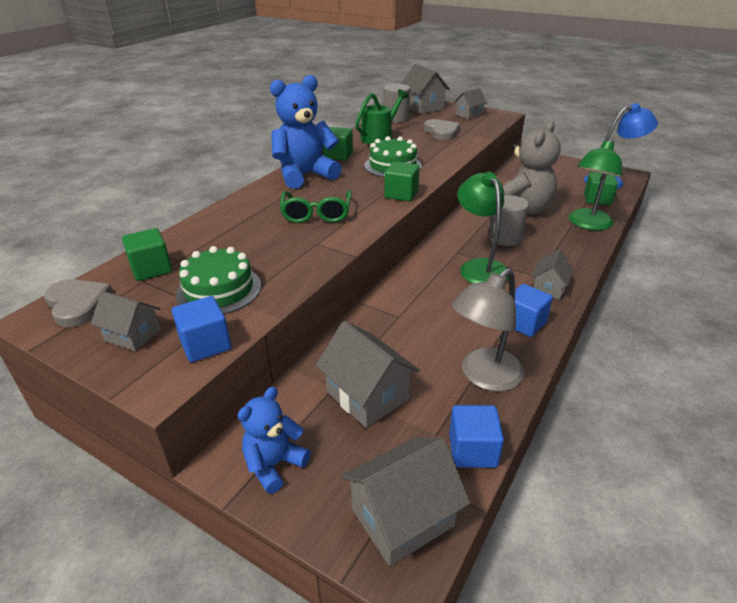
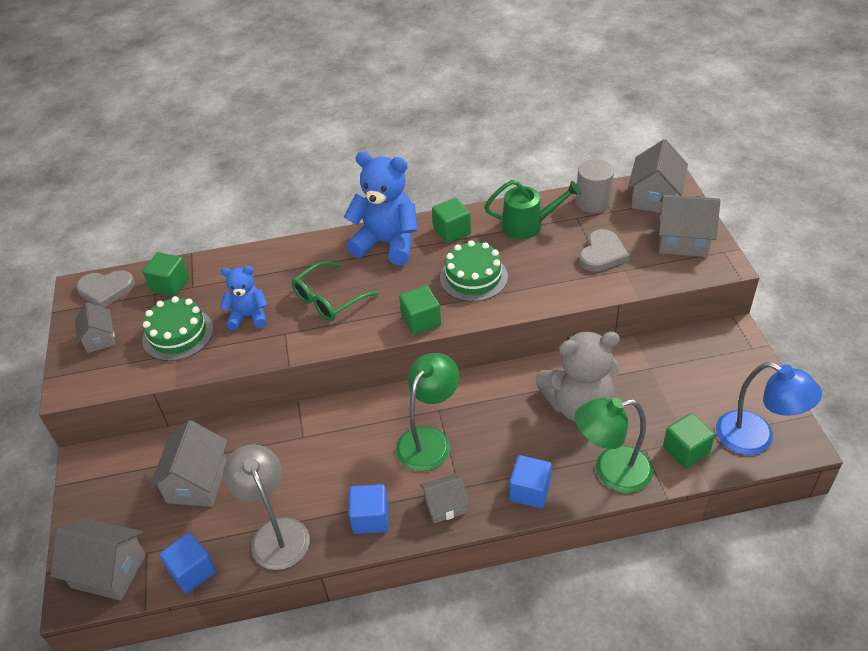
camera: 50 degrees right, 10 degrees up
grey heart [44,279,113,327] -> grey heart turned 75 degrees clockwise [76,270,135,308]
blue cube [172,296,231,362] -> blue cube moved to [510,455,552,508]
blue teddy bear [238,387,310,494] -> blue teddy bear moved to [220,266,268,330]
grey lamp [452,268,525,392] -> grey lamp turned 60 degrees clockwise [223,444,310,570]
grey house [454,88,487,119] -> grey house [659,195,720,257], size x1.63
grey cylinder [489,195,529,246] -> none

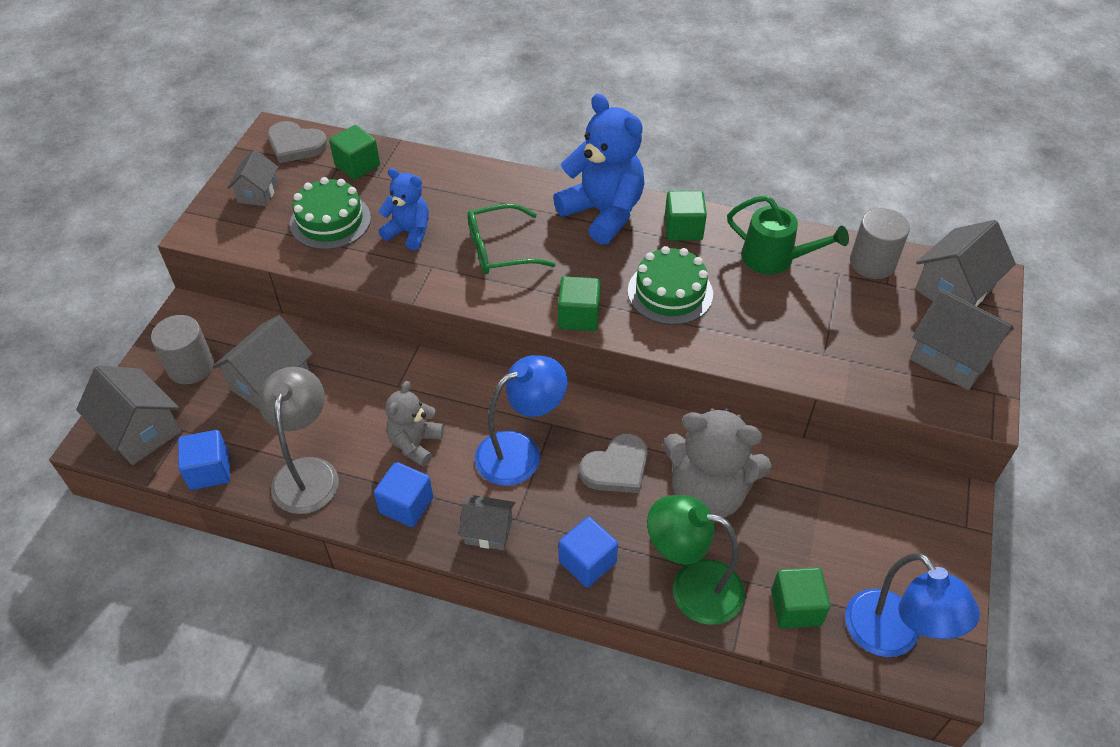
camera: 25 degrees right, 5 degrees up
green lamp [396,353,460,471] -> blue lamp [475,355,567,486]
grey heart [579,229,629,272] -> grey heart moved to [579,434,648,493]
none -> grey cylinder [151,315,214,384]
none -> grey teddy bear [386,381,444,467]

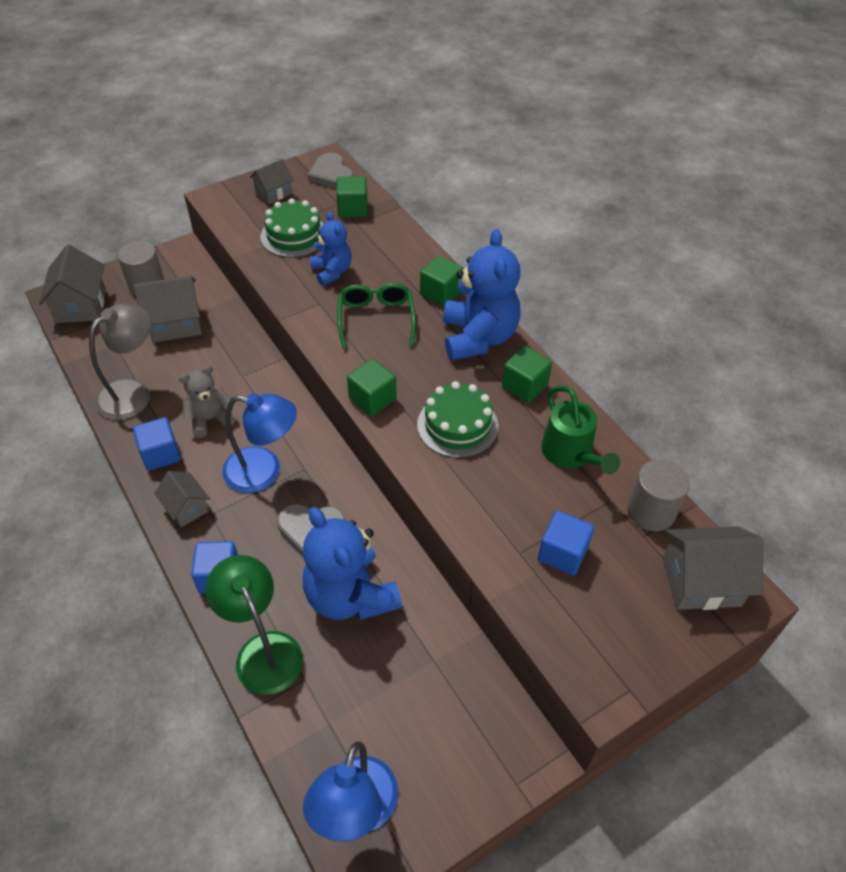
camera: 40 degrees right, 0 degrees up
blue cube [178,430,230,490] -> blue cube moved to [538,511,594,576]
green glasses [467,203,556,275] -> green glasses turned 60 degrees clockwise [337,283,416,350]
grey teddy bear [663,408,772,518] -> blue teddy bear [303,507,402,620]
green cube [771,567,830,628] -> green cube moved to [420,256,464,307]
grey house [910,289,1014,390] -> none

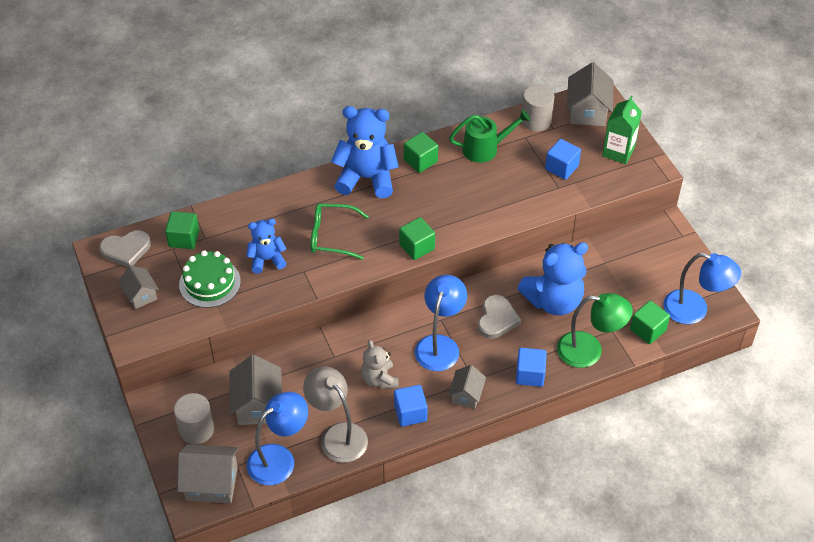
camera: 80 degrees left, 0 degrees up
grey house [154,471,210,527] -> grey house turned 45 degrees counterclockwise [448,365,486,409]
green lamp [205,555,303,695] -> green lamp turned 150 degrees counterclockwise [557,293,633,368]
green cake [417,381,498,458] -> none
green cube [420,256,464,307] -> green cube moved to [630,301,670,344]
none -> blue lamp [247,392,308,485]
none -> green carton [602,96,642,164]

